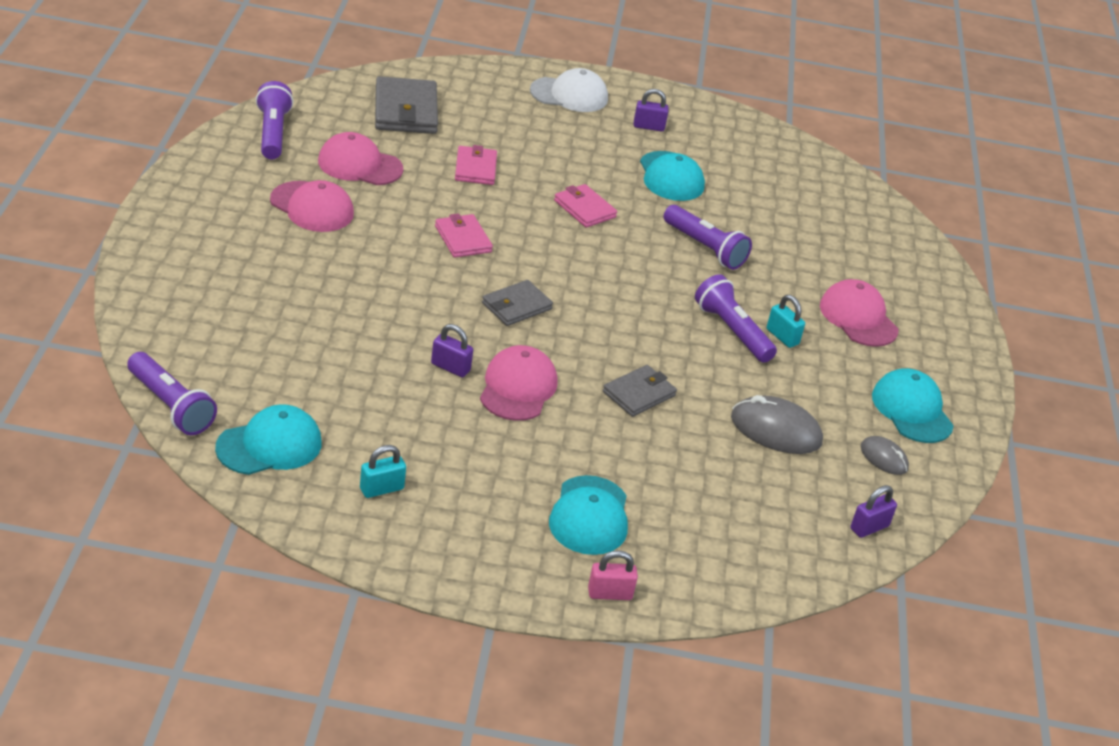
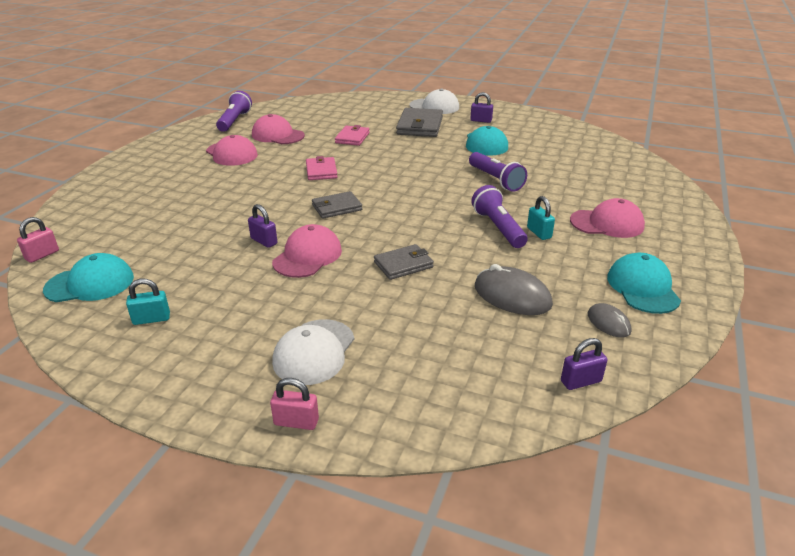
camera: 20 degrees right, 5 degrees down
purple flashlight [127,352,217,435] -> pink padlock [17,217,59,263]
grey wallet [375,76,438,134] -> grey wallet moved to [396,108,443,137]
turquoise cap [549,475,628,555] -> white cap [272,319,354,385]
pink wallet [554,184,617,228] -> none
pink cap [820,279,898,347] -> pink cap turned 105 degrees clockwise [570,198,645,238]

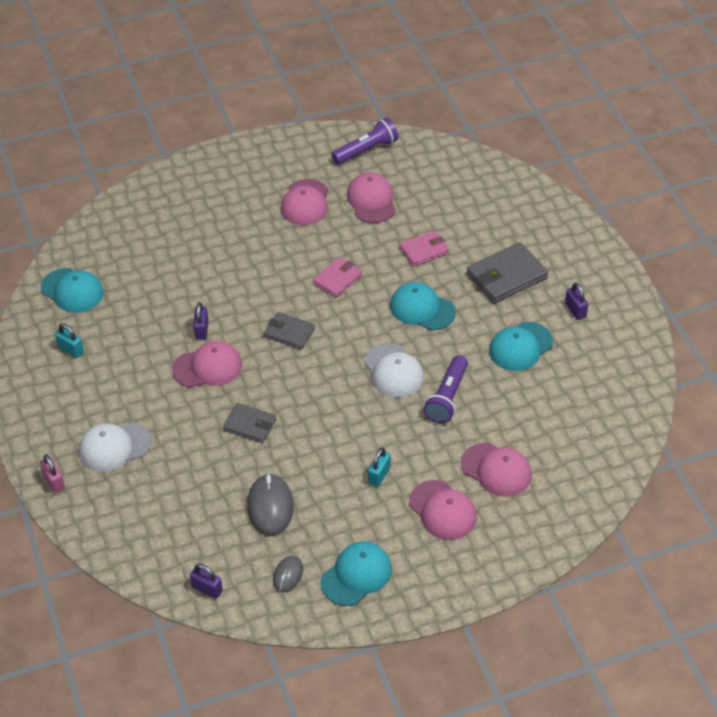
camera: 50 degrees right, 15 degrees up
pink padlock [17,217,59,263] -> none
white cap [409,89,459,114] -> white cap moved to [365,344,424,398]
purple flashlight [472,185,528,248] -> none
none -> turquoise cap [390,282,456,330]
none -> pink cap [461,443,532,497]

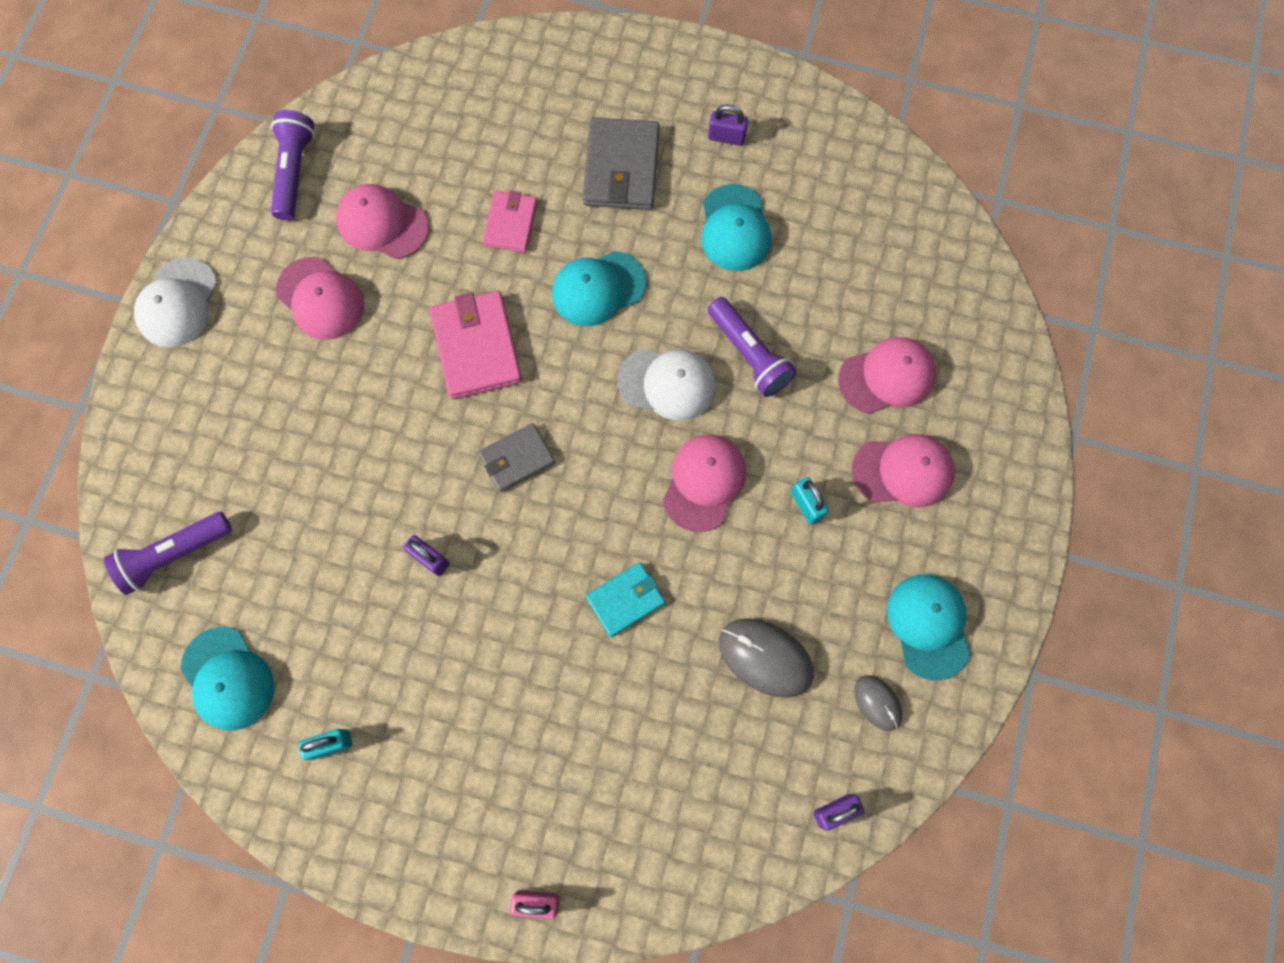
camera: 55 degrees left, 25 degrees up
turquoise cap [41,268,104,313] -> turquoise cap turned 75 degrees clockwise [181,627,275,731]
white cap [79,422,151,471] -> white cap moved to [134,258,217,347]
pink cap [172,341,242,387] -> pink cap moved to [663,435,746,532]
grey wallet [223,403,276,443] -> turquoise wallet [586,562,665,637]
pink wallet [313,257,362,298] -> pink wallet [430,291,522,399], size x1.61
none -> purple flashlight [104,512,232,595]

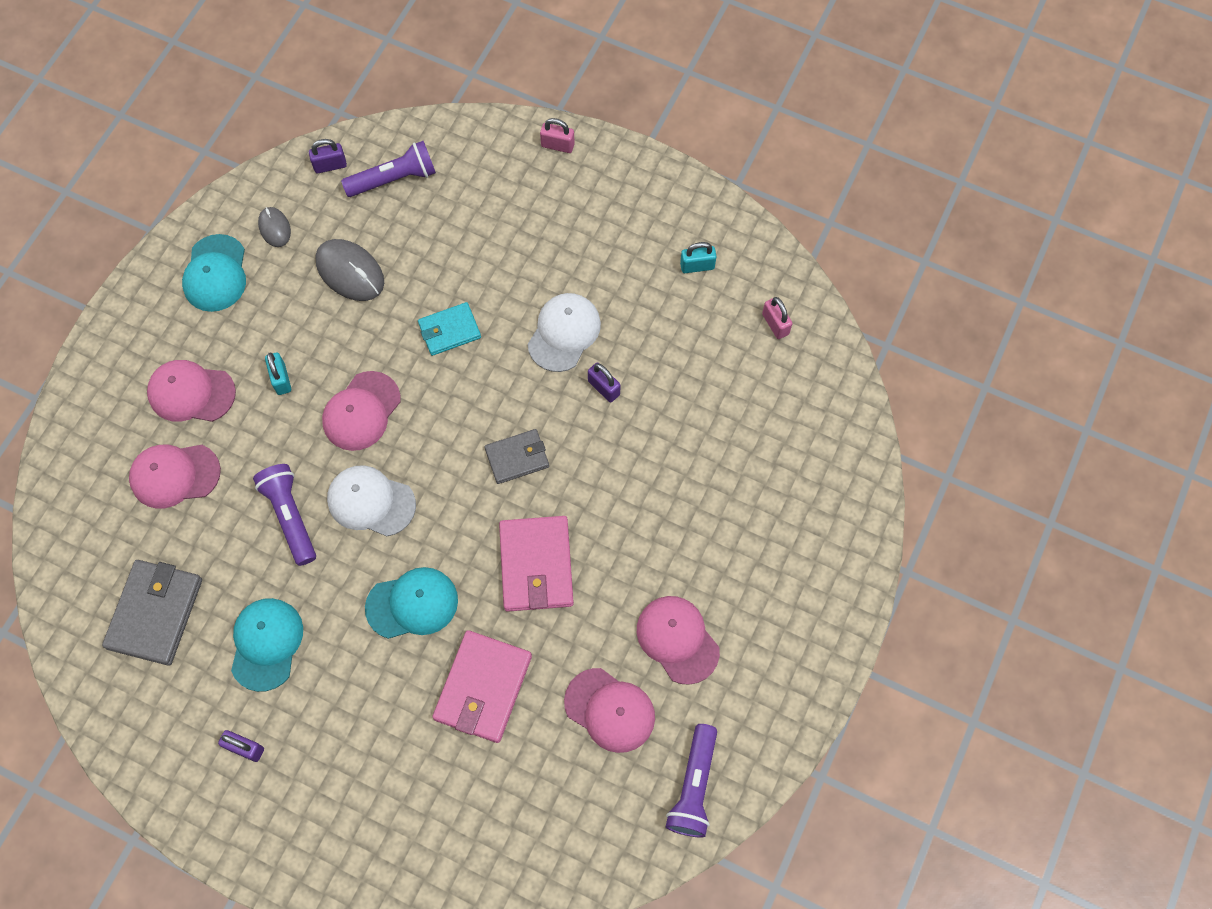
camera: 170 degrees left, 5 degrees down
purple flashlight [104,512,232,595] -> purple flashlight moved to [341,141,436,197]
white cap [134,258,217,347] -> white cap moved to [528,293,601,372]
turquoise cap [181,627,275,731] -> pink padlock [762,297,792,339]
pink wallet [483,191,537,252] -> pink wallet [433,630,532,743], size x1.61
grey wallet [583,117,659,210] -> grey wallet moved to [102,560,202,666]

